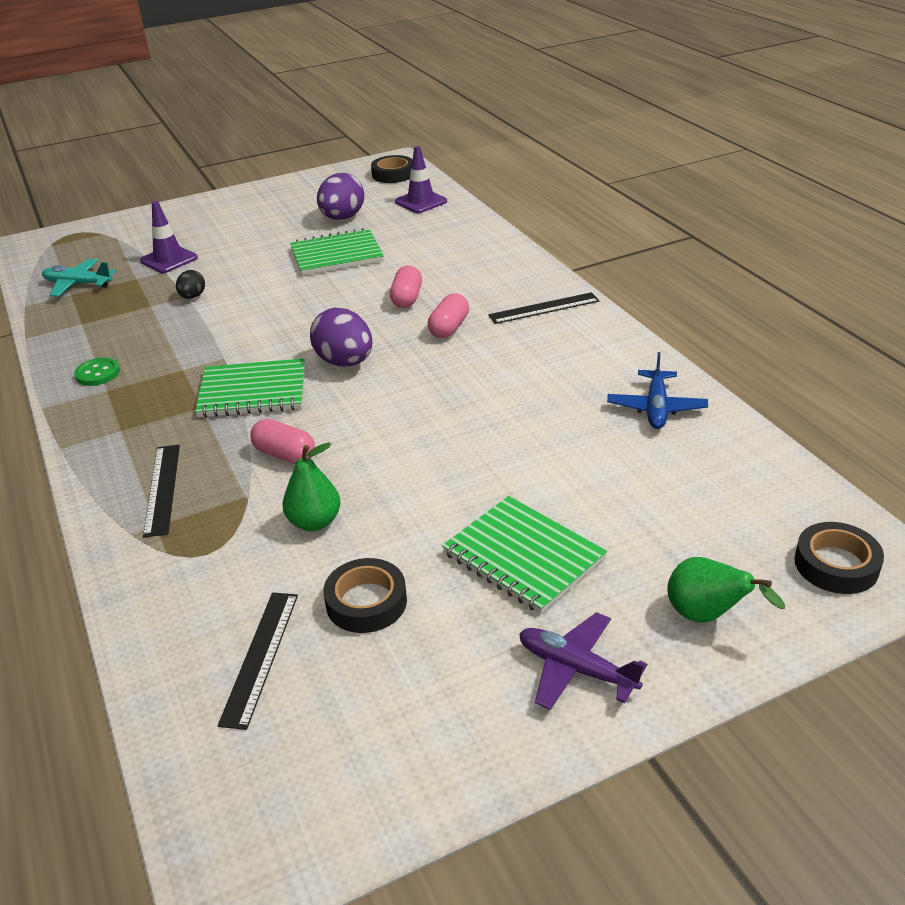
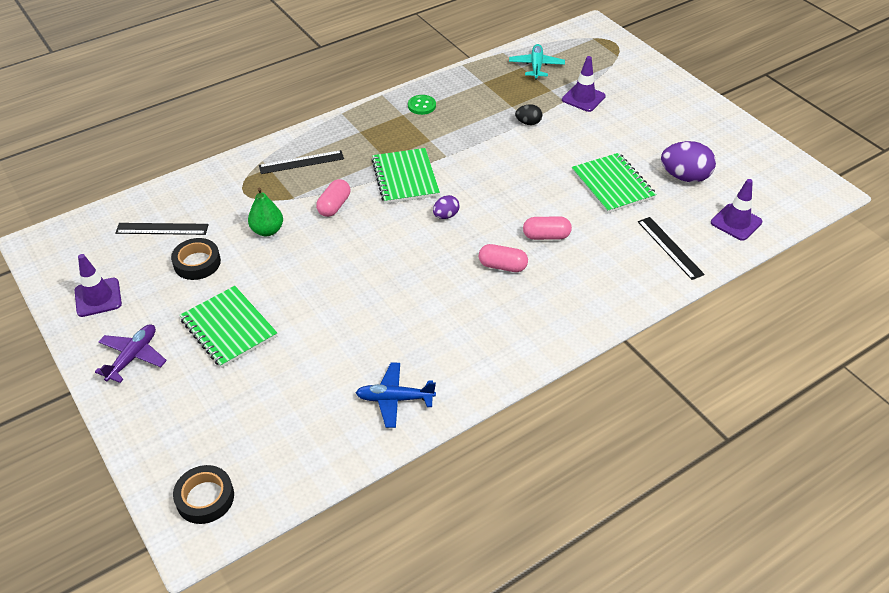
camera: 80 degrees right, 10 degrees up
purple egg [310,308,372,367] -> purple egg [433,195,460,219], size x0.54
black tape [371,155,413,183] -> none
green notebook [442,496,607,614] -> green notebook turned 75 degrees counterclockwise [179,286,277,368]
black ruler [488,292,600,324] -> black ruler moved to [638,217,705,280]
green pear [667,557,785,623] -> none
none -> purple traffic cone [75,254,122,317]

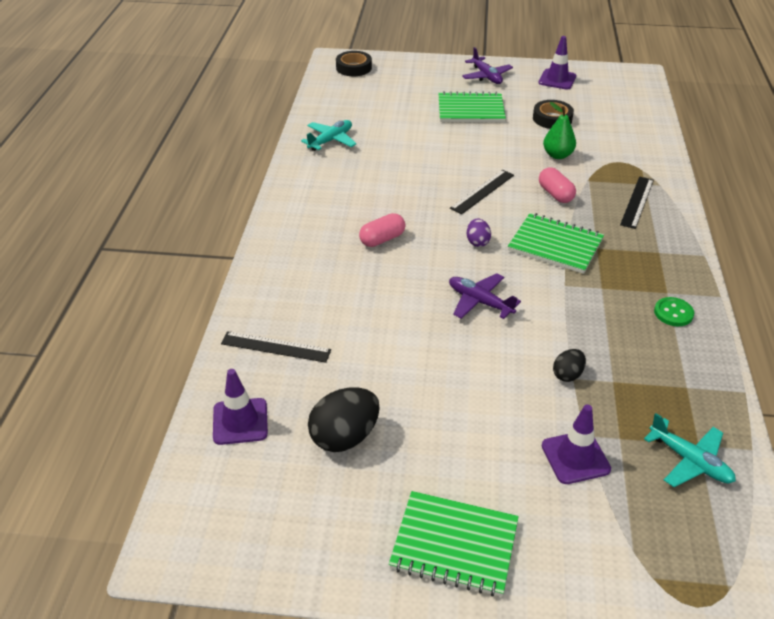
camera: 130 degrees right, 5 degrees down
black ruler [115,223,209,235] -> black ruler moved to [450,170,514,214]
blue plane [356,363,436,428] -> turquoise plane [301,120,357,151]
pink capsule [523,216,572,240] -> none
green notebook [572,153,656,213] -> green notebook moved to [389,491,519,597]
purple egg [661,141,716,182] -> black egg [308,387,380,452]
none -> purple plane [449,273,521,319]

